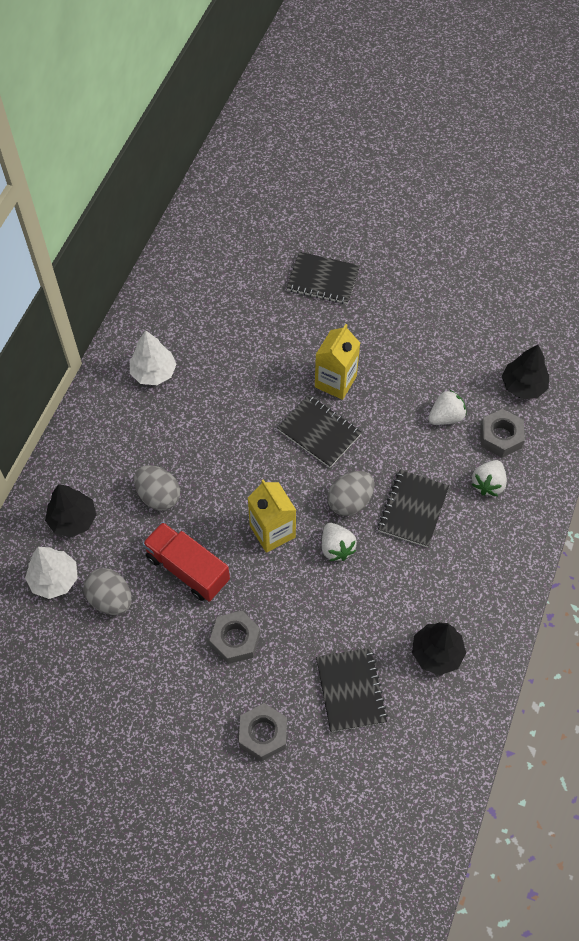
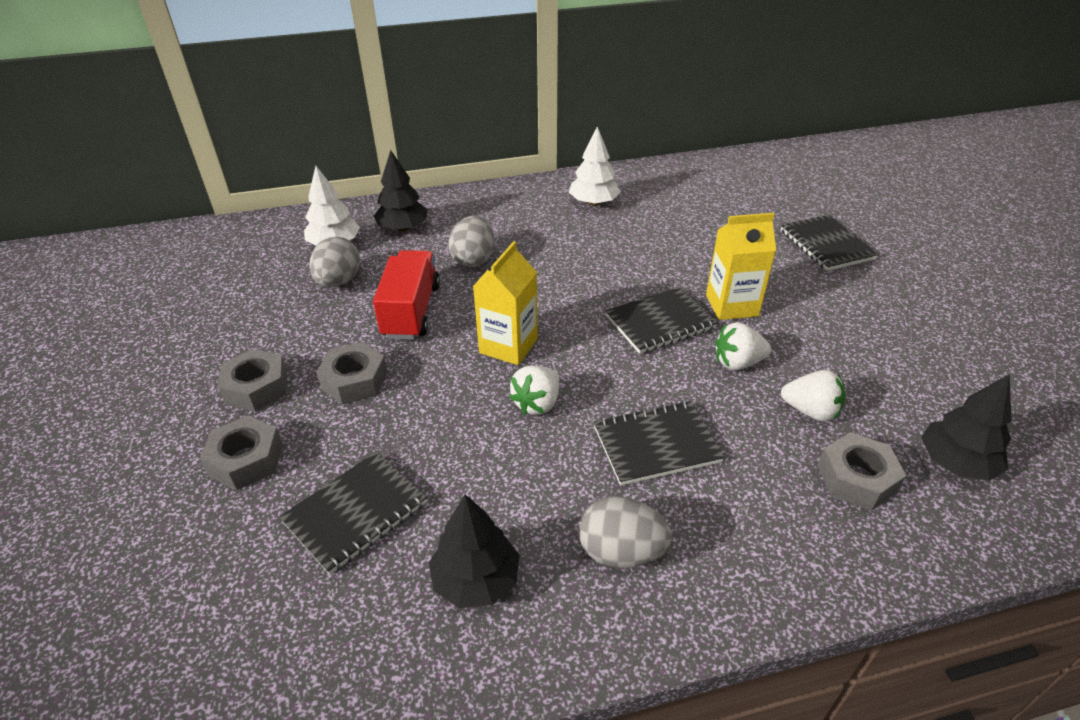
camera: 55 degrees right, 20 degrees down
black notebook [277,395,362,468] -> black notebook turned 60 degrees clockwise [605,287,718,354]
grey egg [327,471,374,516] -> grey egg moved to [578,496,672,568]
white strawberry [471,460,507,496] -> white strawberry moved to [715,322,771,370]
none -> grey nut [218,349,287,412]

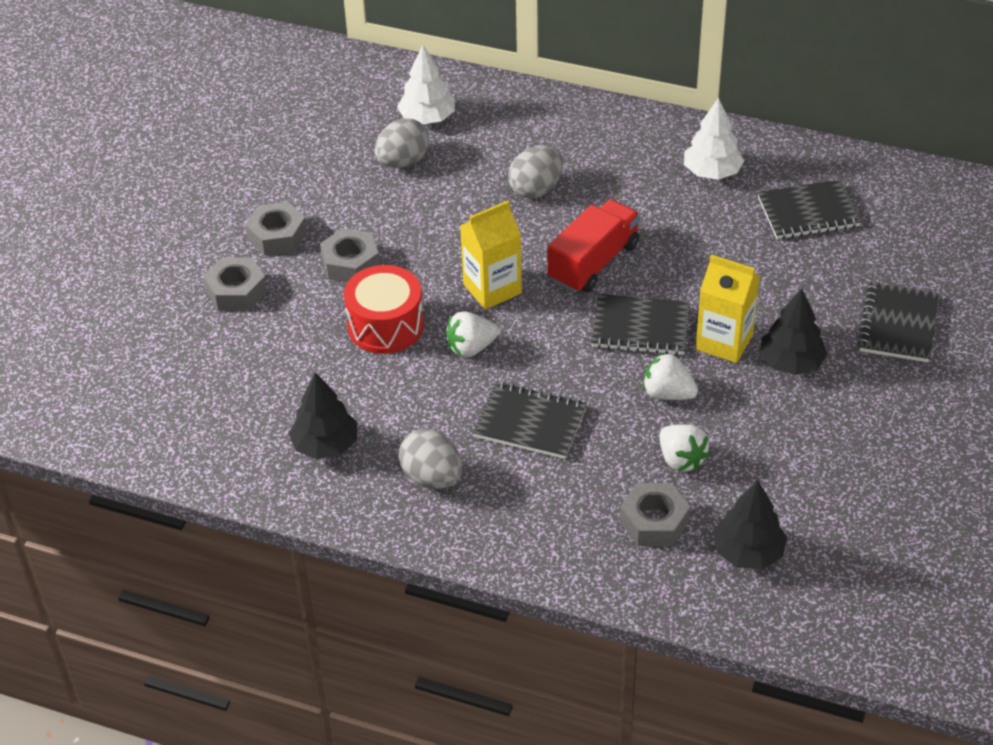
camera: 35 degrees right, 5 degrees up
black notebook [279,451,427,575] -> black notebook moved to [758,179,862,239]
red truck [373,250,440,340] -> red truck moved to [547,199,640,293]
black tree [374,150,428,231] -> black tree moved to [760,288,828,375]
none -> red drum [344,265,424,354]

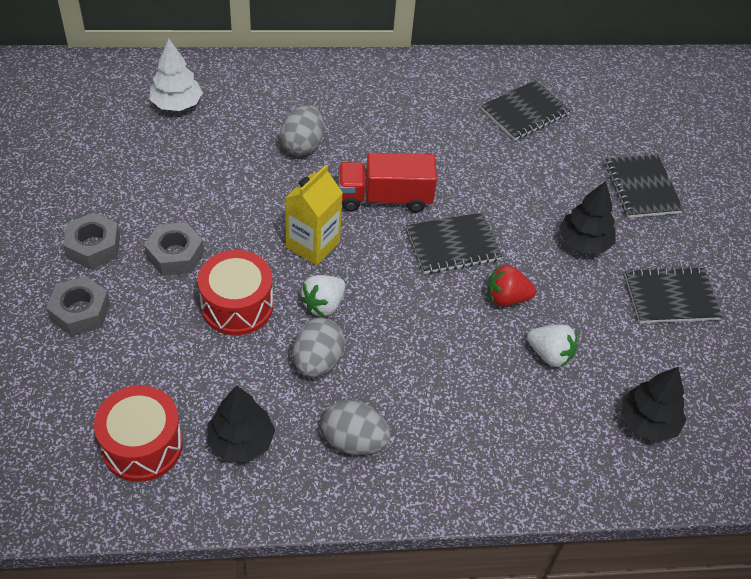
camera: 30 degrees left, 5 degrees up
grey egg [375,118,429,168] -> grey egg moved to [293,318,345,377]
black notebook [472,382,587,459] -> black notebook moved to [625,267,722,323]
red truck [547,199,640,293] -> red truck turned 105 degrees counterclockwise [338,153,437,213]
grey nut [620,483,690,546] -> none
white strawberry [643,352,698,400] -> red strawberry [488,265,536,306]
white tree [684,98,744,180] -> none
yellow carton [696,255,760,363] -> none
none -> red drum [94,385,183,482]

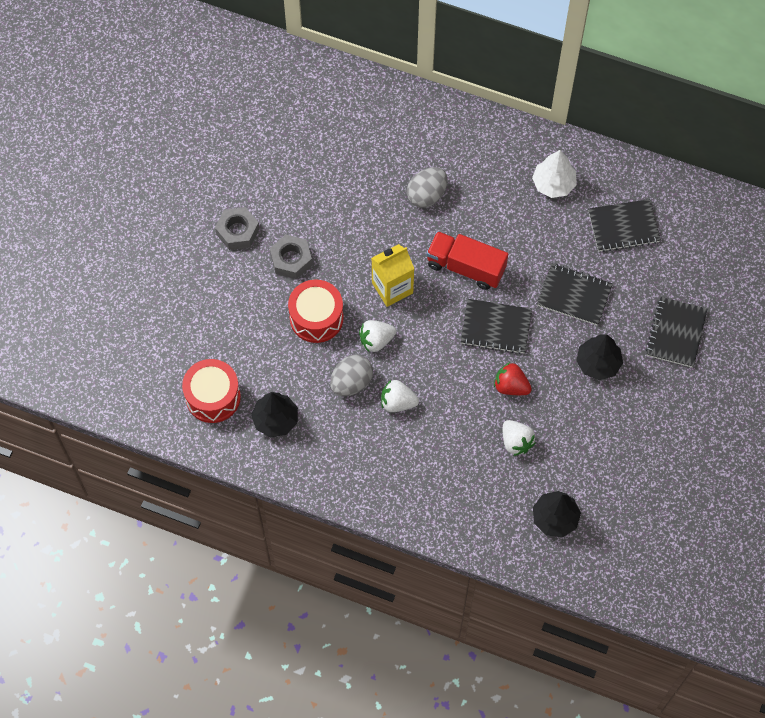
camera: 30 degrees right, 15 degrees up
grey nut [46,276,110,336] -> none
white tree [150,39,203,111] -> white tree moved to [532,150,577,198]
grey egg [322,400,391,455] -> none
black notebook [625,267,722,323] -> black notebook moved to [537,263,613,326]
none -> white strawberry [381,380,419,412]

